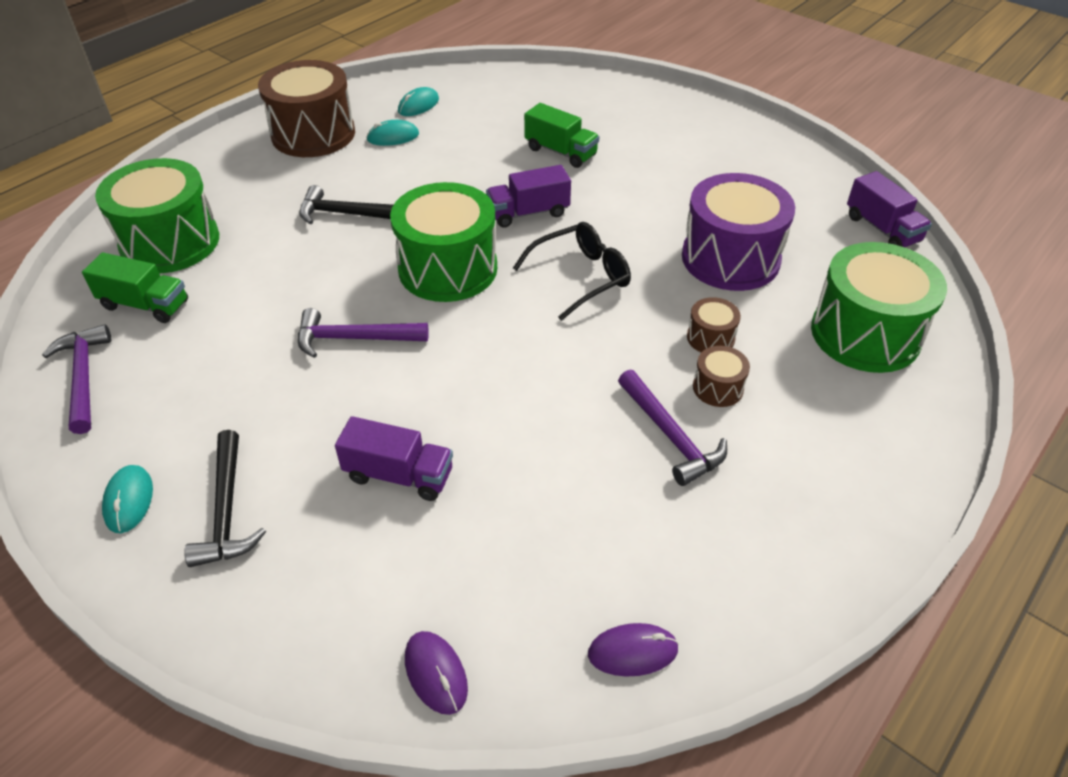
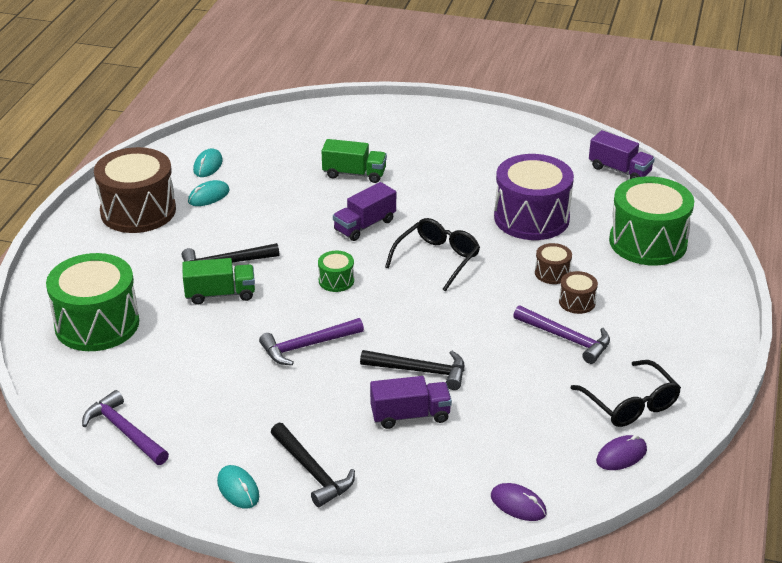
camera: 25 degrees left, 10 degrees down
green truck [82,252,188,323] -> green truck moved to [182,258,255,305]
green drum [390,182,497,302] -> green drum [318,251,354,292], size x0.45
none -> black hammer [360,350,464,390]
none -> black glasses [571,360,681,427]

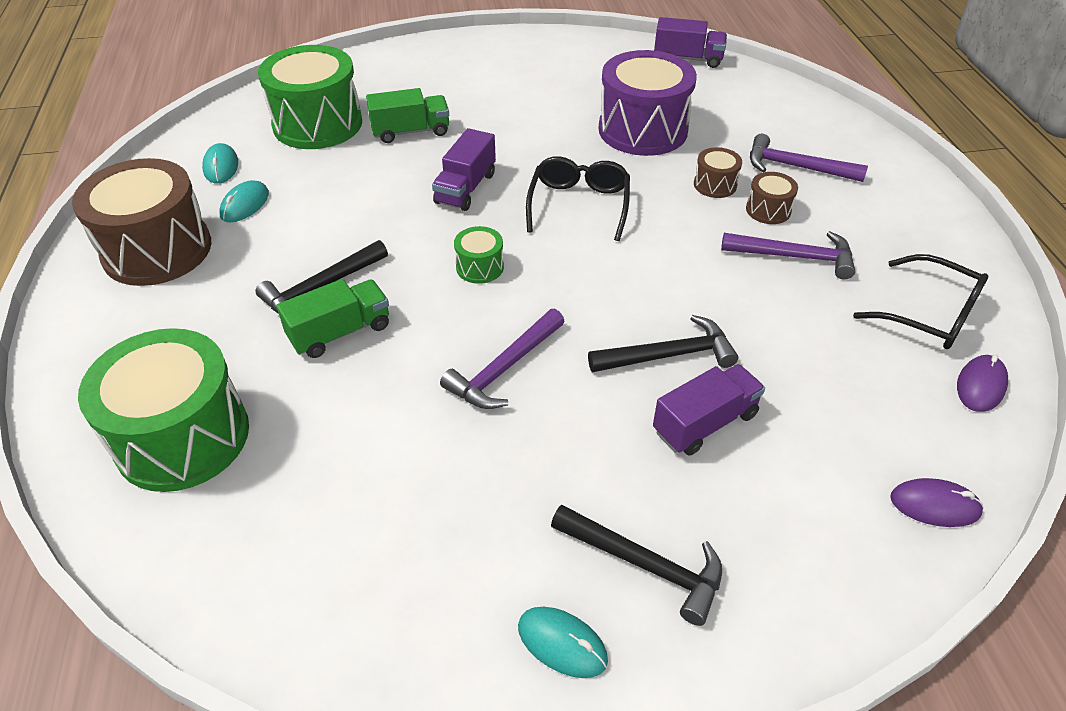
camera: 25 degrees left, 10 degrees up
purple hammer [82,390,169,465] -> purple hammer moved to [750,134,868,182]
green drum [609,176,694,266] -> green drum moved to [258,45,362,149]

